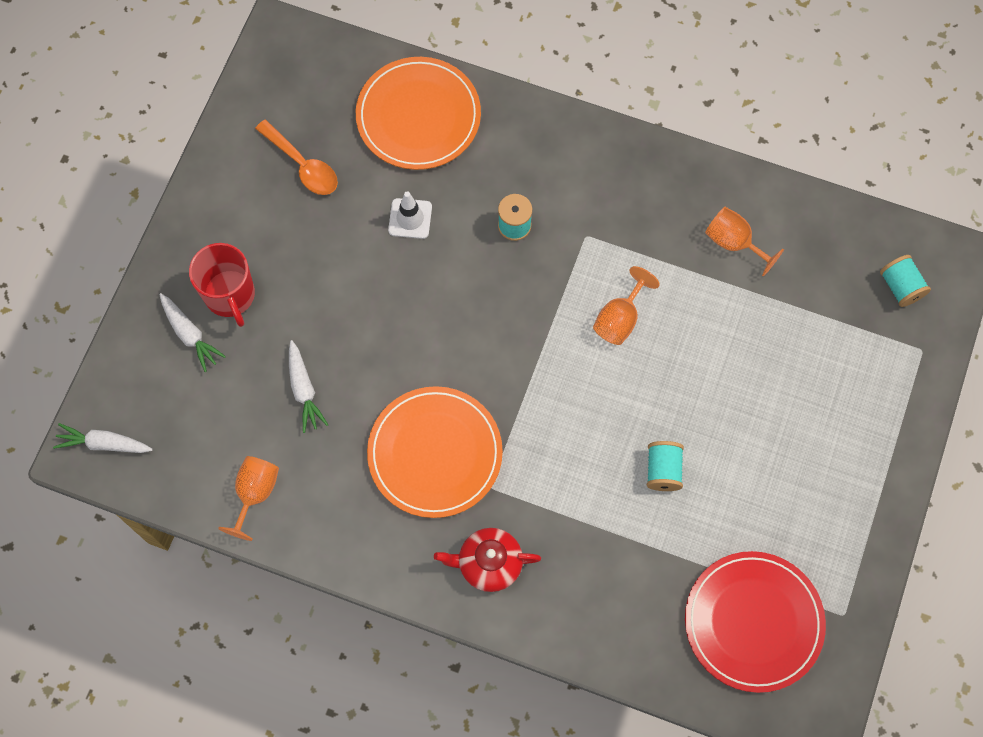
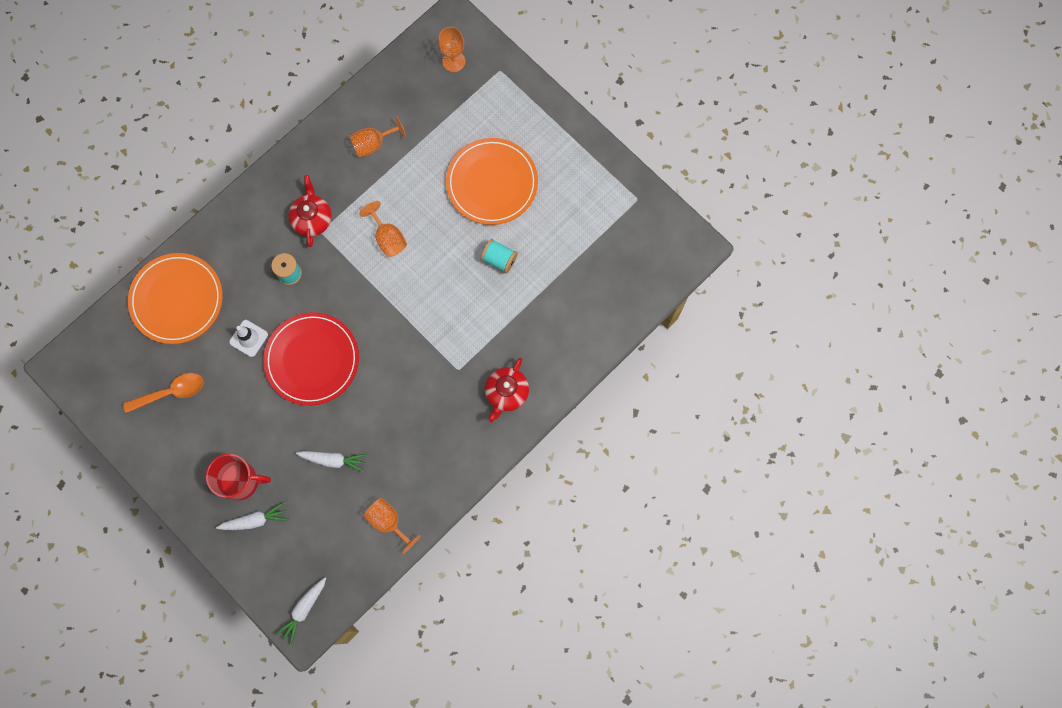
camera: 65 degrees left, 5 degrees up
orange plate [367,386,503,518] -> orange plate moved to [446,138,538,225]
red plate [685,551,826,693] -> red plate moved to [263,312,359,406]
turquoise spool [880,255,931,307] -> orange goblet [438,27,465,72]
none -> red teapot [288,175,332,247]

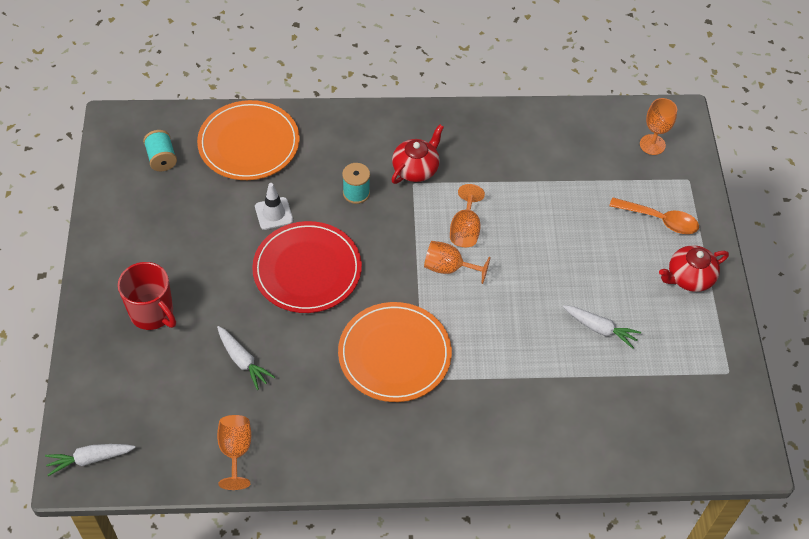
camera: 40 degrees right, 20 degrees down
orange spoon [123,373,204,413] -> orange spoon moved to [609,197,699,234]
white carrot [216,502,289,530] -> white carrot moved to [563,305,641,349]
orange goblet [350,116,406,158] -> orange goblet moved to [424,241,491,284]
orange plate [446,138,538,225] -> orange plate moved to [338,302,452,402]
turquoise spool [481,239,518,274] -> turquoise spool moved to [143,130,177,171]
red teapot [485,358,529,422] -> red teapot moved to [659,245,729,292]

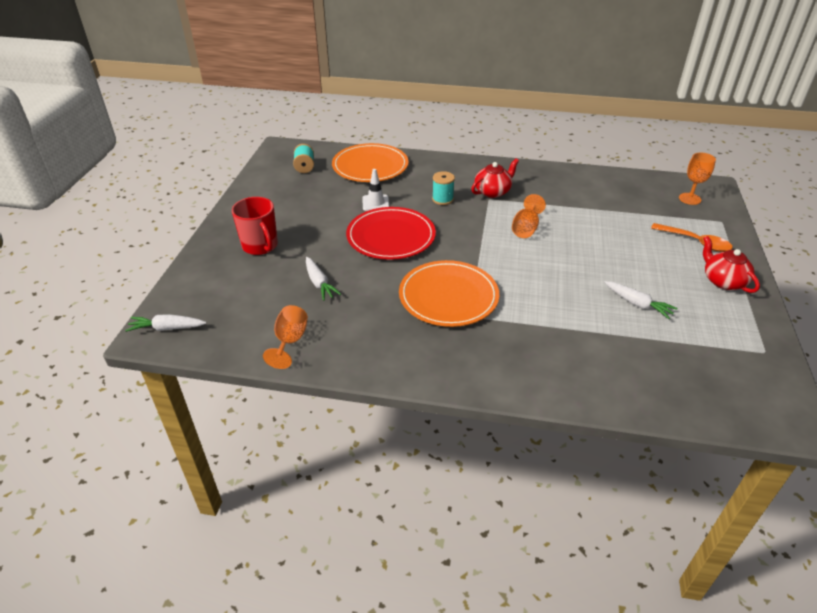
camera: 15 degrees right, 15 degrees down
orange goblet [424,241,491,284] -> none
red teapot [659,245,729,292] -> red teapot turned 75 degrees clockwise [703,236,760,293]

